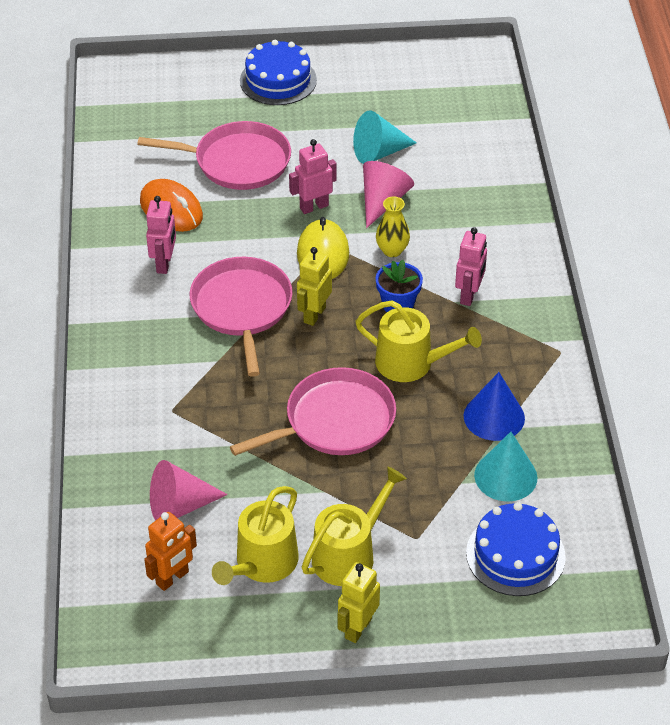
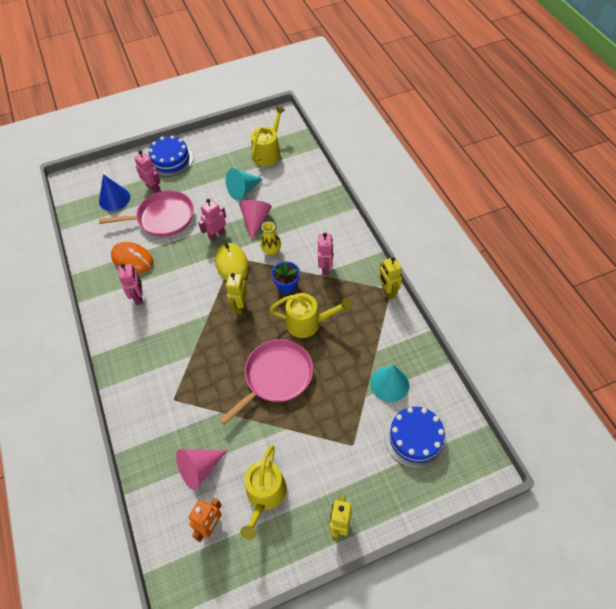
camera: 15 degrees left, 10 degrees up
pink pan [190,257,293,377] -> none
yellow watering can [302,466,407,586] -> yellow watering can moved to [251,106,285,166]
blue cone [464,372,525,441] -> blue cone moved to [99,174,130,211]
none -> pink robot [134,150,161,193]
none -> yellow robot [379,257,402,300]

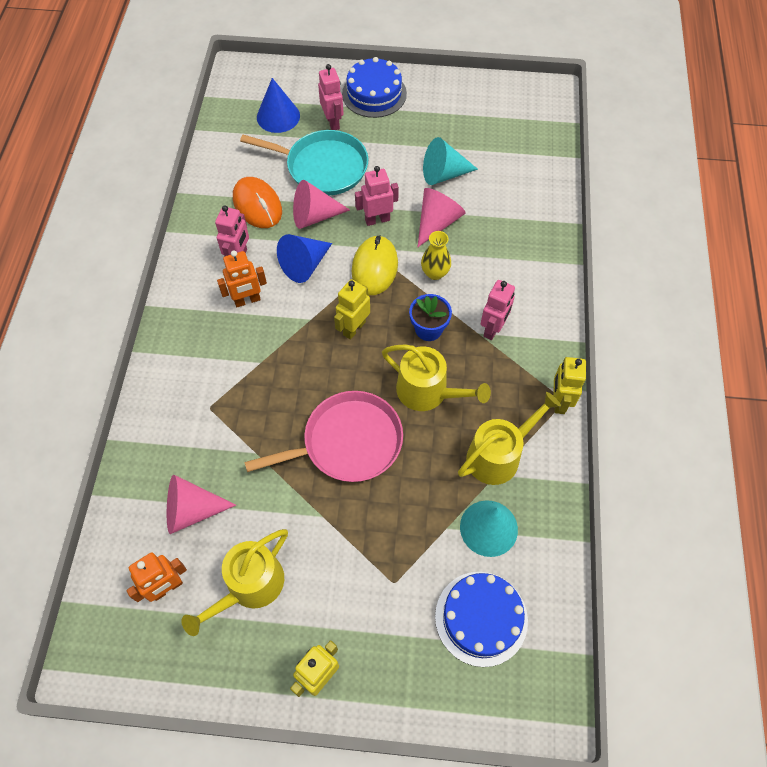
camera: 25 degrees right, 5 degrees up
pink pan [99,190,194,237] -> turquoise pan [240,130,368,195]
yellow watering can [251,106,285,166] -> yellow watering can moved to [458,392,561,485]
none -> orange robot [217,250,267,307]
none -> blue cone [277,234,332,283]
none -> pink cone [293,180,350,229]

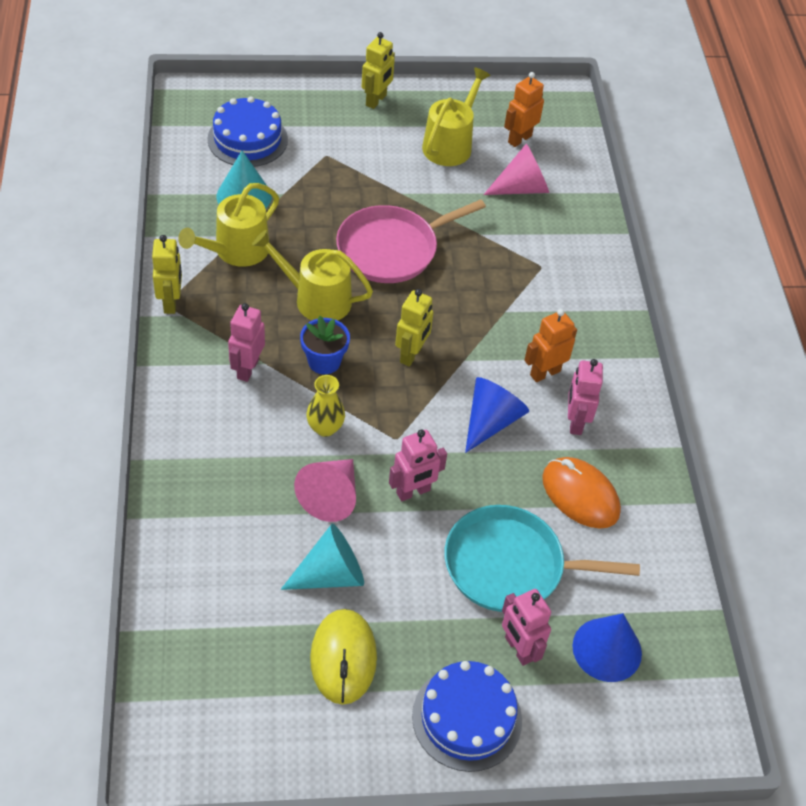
camera: 165 degrees right, 10 degrees down
pink cone [293,180,350,229] -> none
yellow mouse [352,235,398,295] -> yellow mouse moved to [310,609,377,705]

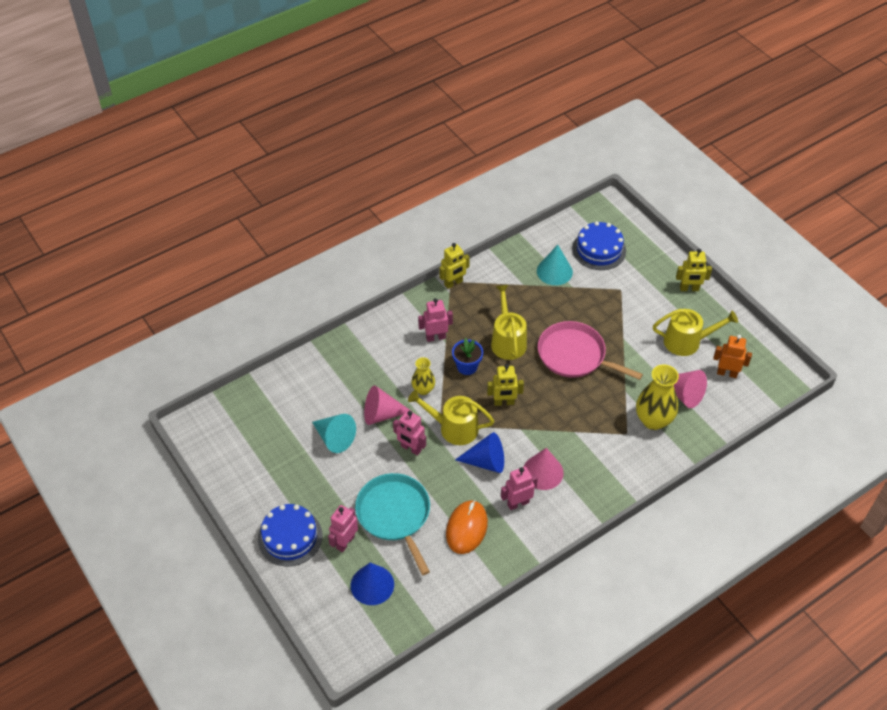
camera: 65 degrees right, 0 degrees up
yellow watering can [178,183,279,267] -> yellow watering can moved to [408,390,494,445]
yellow mouse [310,609,377,705] -> none
orange robot [524,309,577,382] -> pink cone [523,448,564,490]
none -> yellow vase [636,365,679,430]

